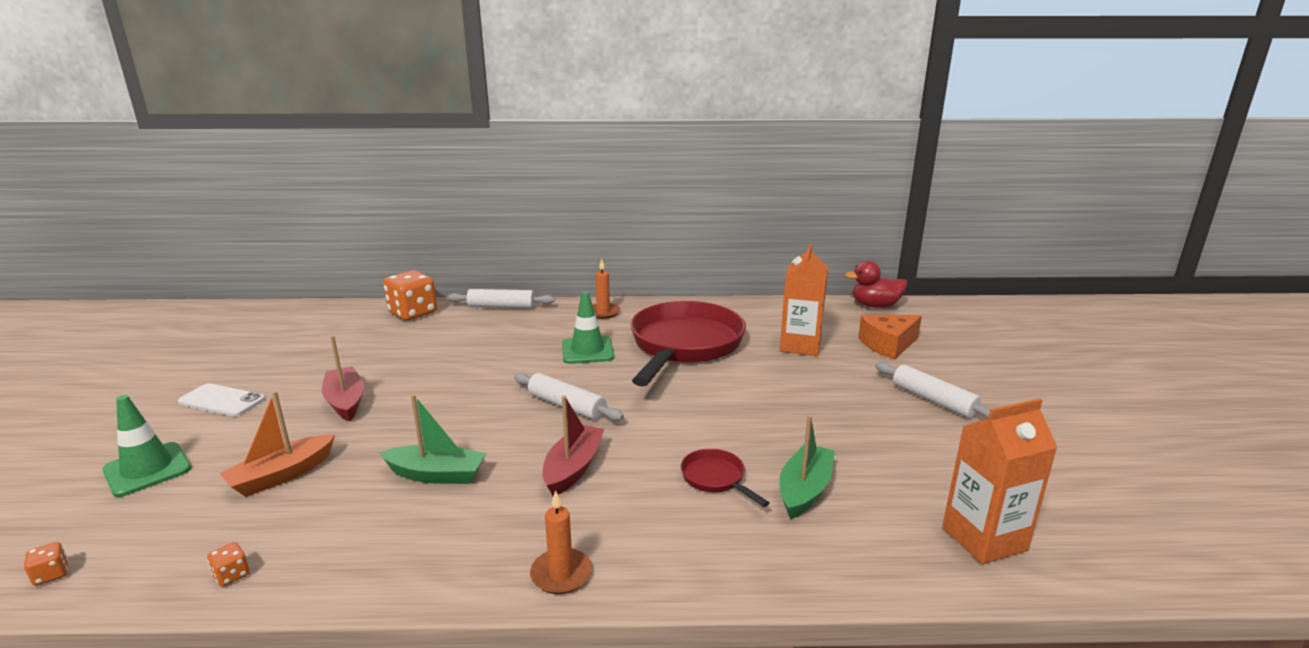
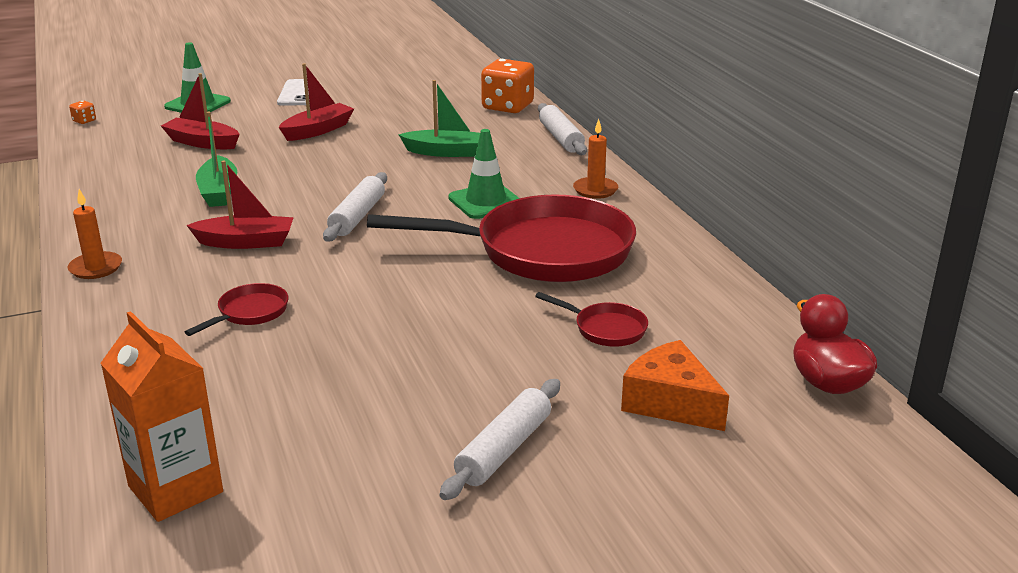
camera: 70 degrees right, 5 degrees up
orange dice [207,542,250,586] -> none
orange boat [219,391,335,497] -> red boat [161,73,240,149]
green boat [779,415,835,519] -> green boat moved to [398,80,480,157]
orange carton [780,244,828,356] -> red pan [535,292,648,347]

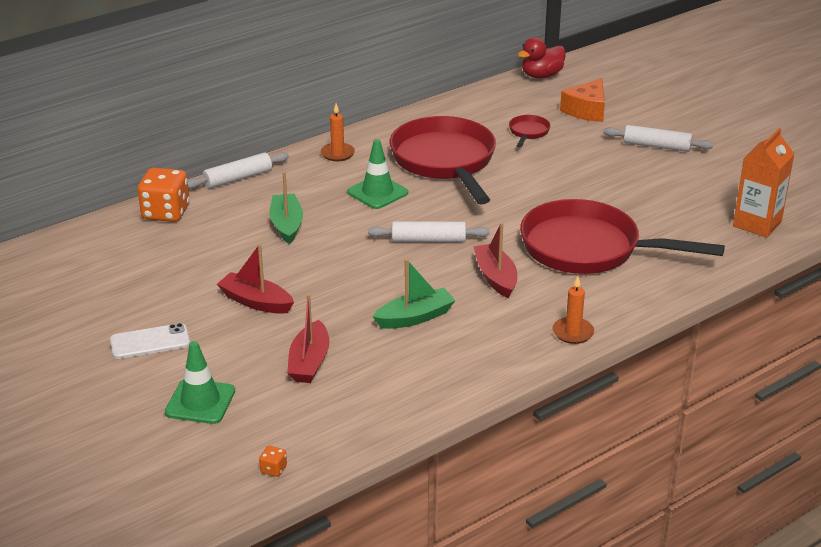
camera: 105 degrees left, 5 degrees up
red pan [185,283,288,336] -> red pan [520,199,725,274], size x2.47

